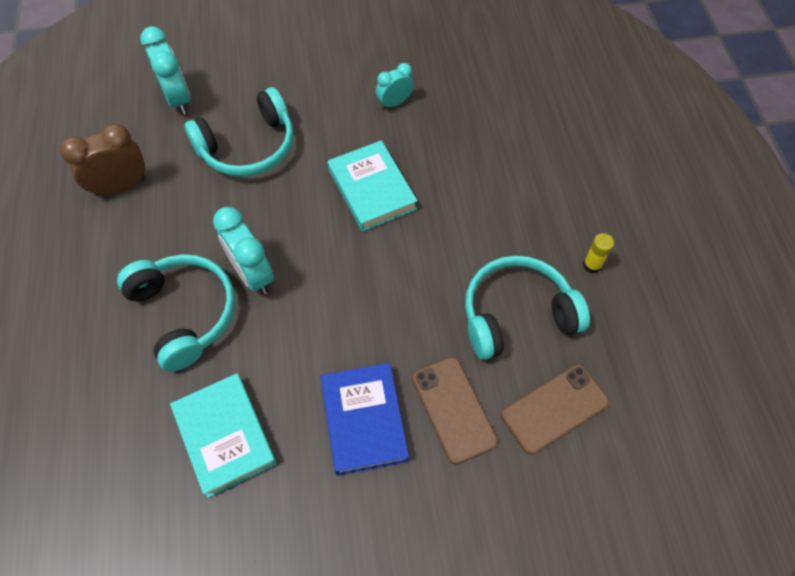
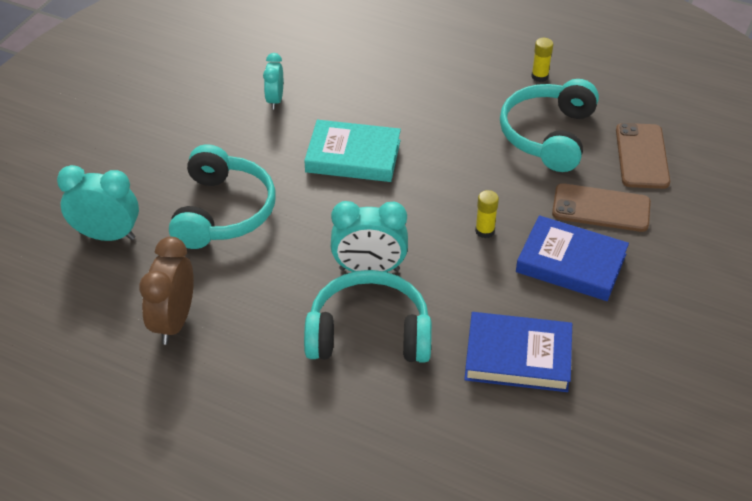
camera: 55 degrees left, 15 degrees down
turquoise book [170,373,277,498] -> blue book [464,312,572,392]
none -> yellow glue stick [475,190,499,238]

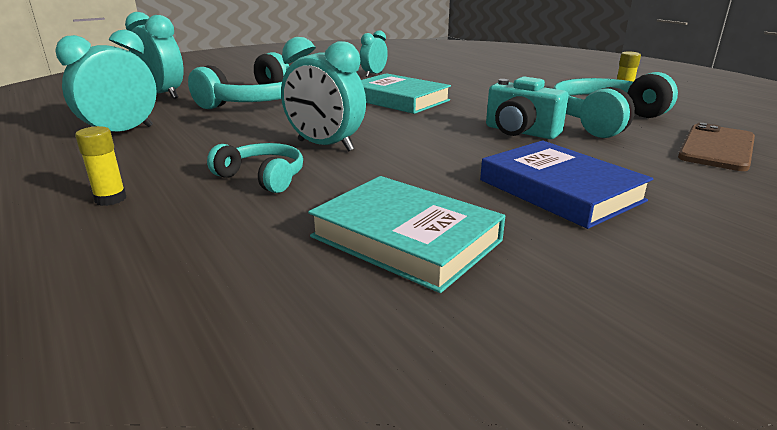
camera: 30 degrees right, 20 degrees down
brown clock [139,237,194,345] -> turquoise clock [55,30,157,132]
turquoise headphones [304,270,432,363] -> turquoise headphones [207,143,303,193], size x0.56
blue book [464,312,572,392] -> turquoise book [308,176,505,293]
yellow glue stick [475,190,499,238] -> yellow glue stick moved to [75,126,126,206]
brown phone [552,183,651,232] -> none
none -> turquoise camera [486,77,569,139]

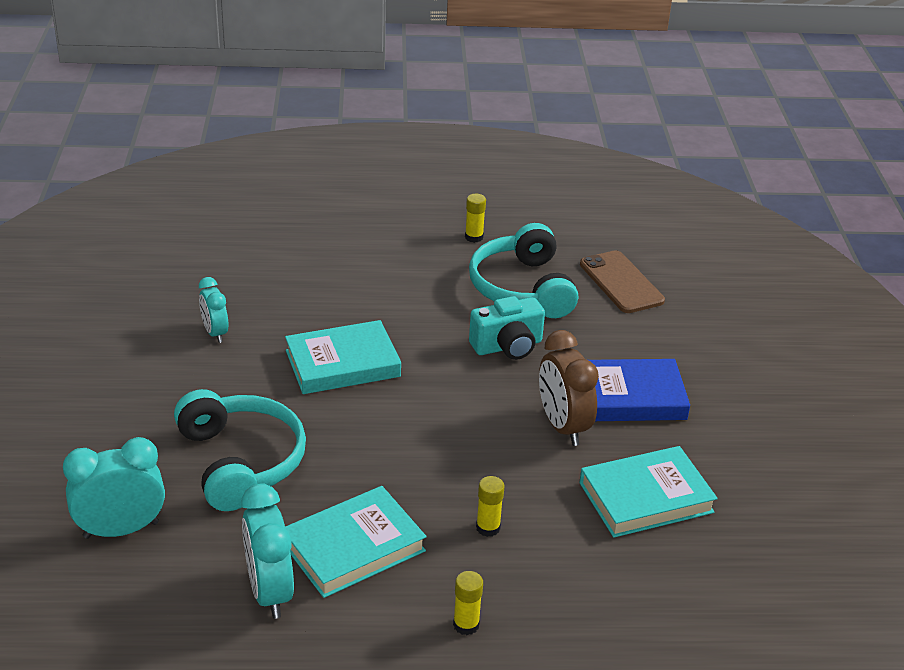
camera: 60 degrees left, 10 degrees up
turquoise headphones [207,143,303,193] -> yellow glue stick [476,476,505,537]
turquoise clock [281,37,366,151] -> none
none -> turquoise book [285,486,427,598]
none -> brown clock [539,330,599,446]

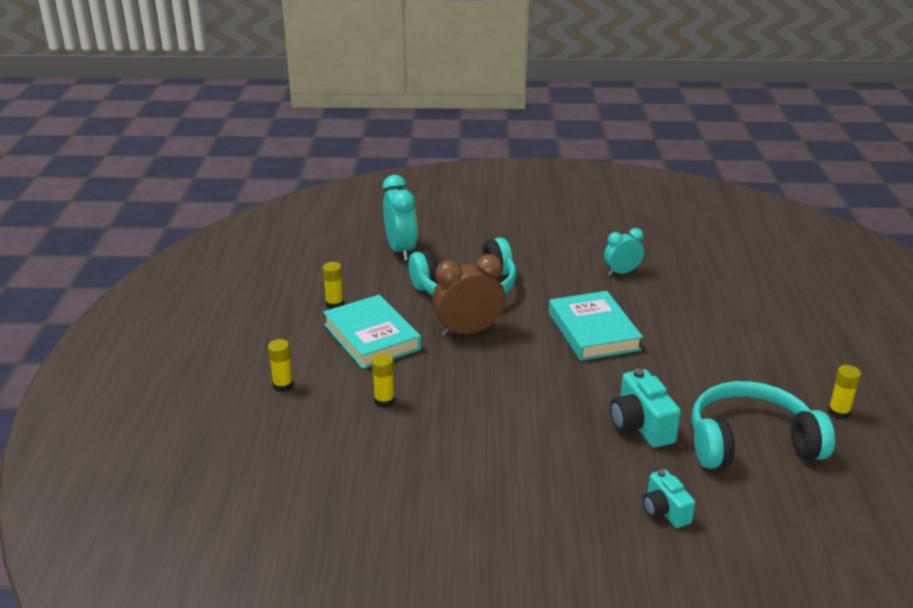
camera: 95 degrees right, 5 degrees down
turquoise clock [241,483,294,619] -> yellow glue stick [323,262,344,309]
brown clock [539,330,599,446] -> brown clock moved to [432,254,505,337]
turquoise book [579,446,718,538] -> none
brown phone [580,250,665,313] -> none
blue book [588,359,690,421] -> none
none -> turquoise camera [643,469,695,528]

